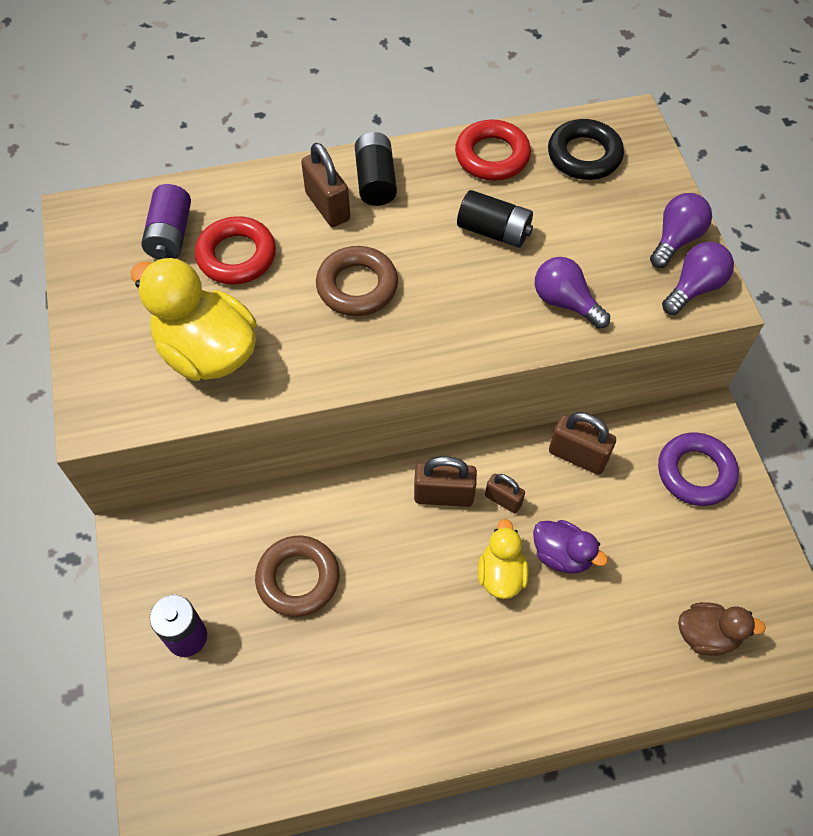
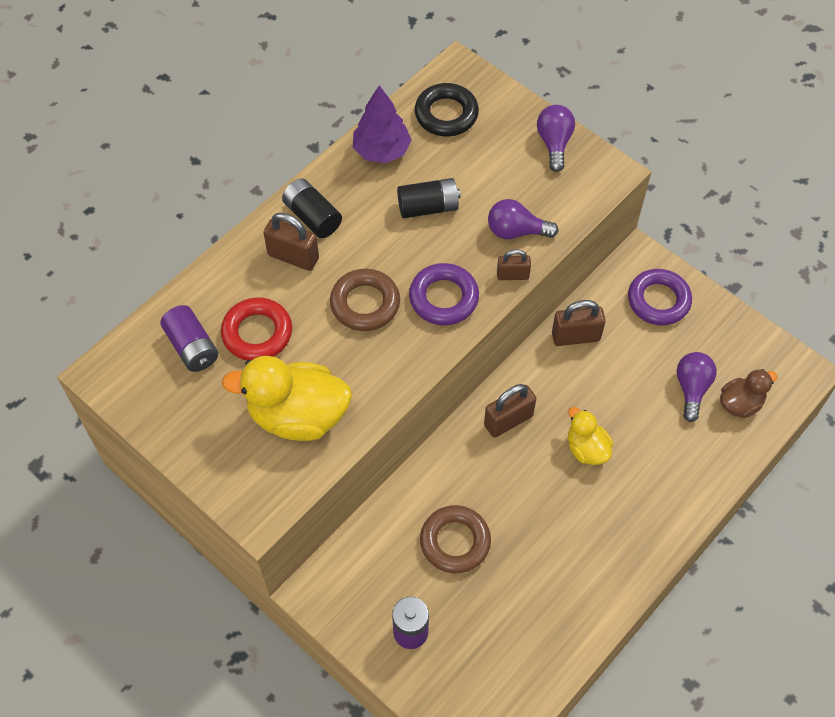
camera: 35 degrees left, 0 degrees up
red ring [455,119,531,181] -> purple tree [353,85,412,163]
brown padlock [485,474,525,514] -> brown padlock moved to [497,249,531,280]
purple duck [533,520,608,574] -> none
purple light bulb [662,242,734,315] -> purple light bulb moved to [676,352,717,422]
none -> purple ring [409,263,479,325]

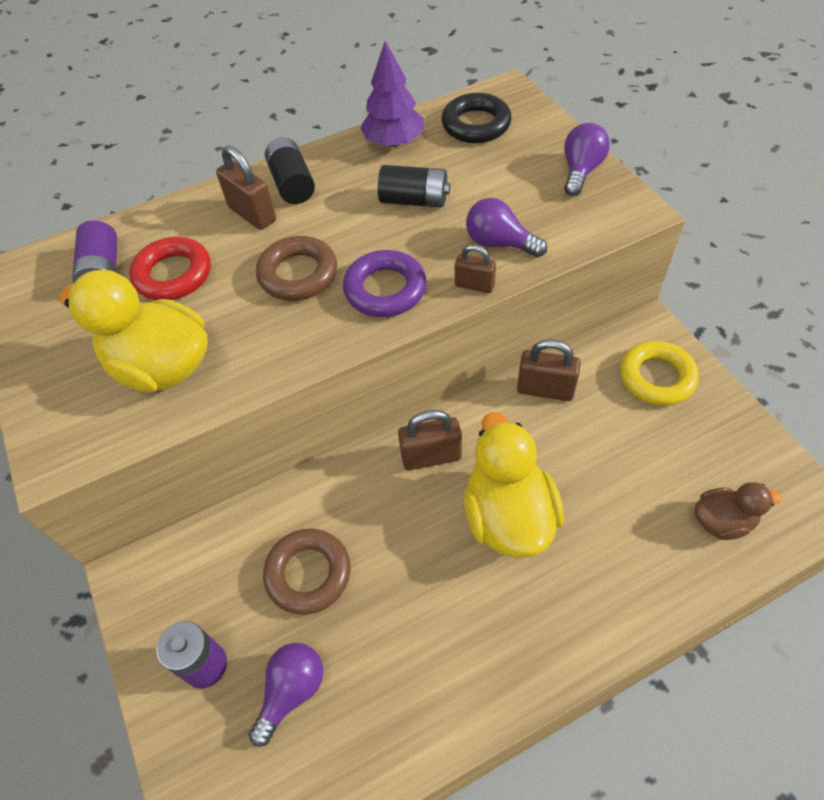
camera: 25 degrees right, 5 degrees down
yellow duck [568,407,613,465] -> yellow duck [464,412,564,558], size x1.80
purple ring [628,269,692,325] -> yellow ring [620,341,699,406]
purple light bulb [676,352,717,422] -> purple light bulb moved to [249,643,323,747]

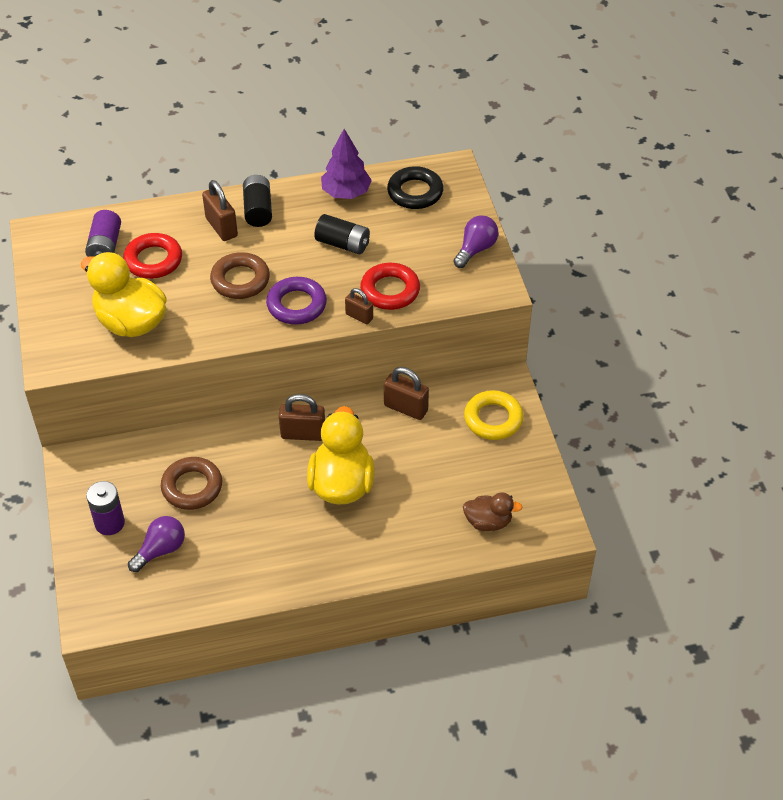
camera: 10 degrees right, 5 degrees down
purple light bulb [466,198,547,257] -> red ring [360,263,420,310]

